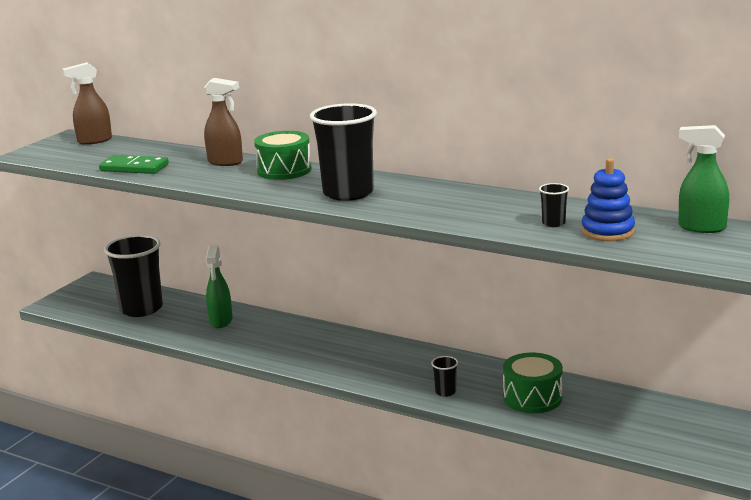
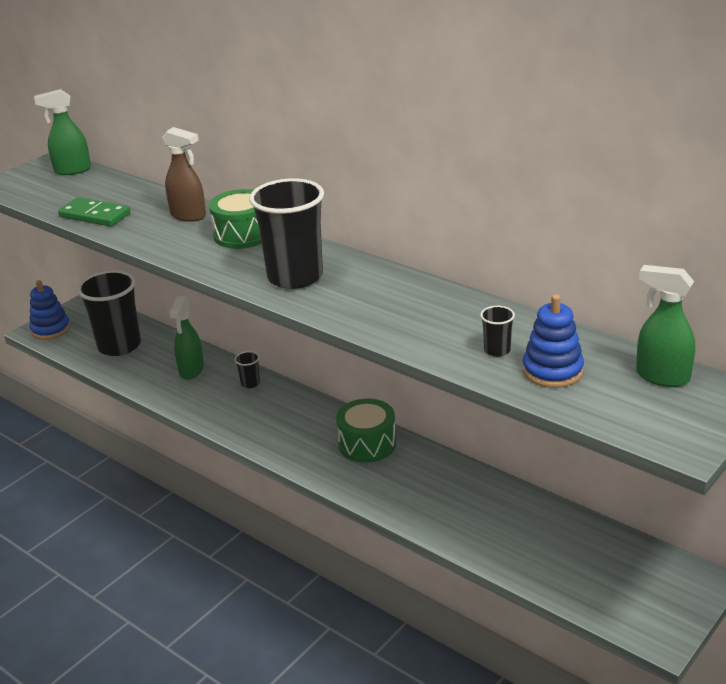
camera: 10 degrees right, 10 degrees up
brown spray bottle [63,62,112,145] -> green spray bottle [34,89,91,175]
black cup [431,356,458,397] -> black cup moved to [235,351,260,388]
green drum [503,353,563,413] -> green drum moved to [336,399,396,463]
none -> blue stacking toy [29,280,70,340]

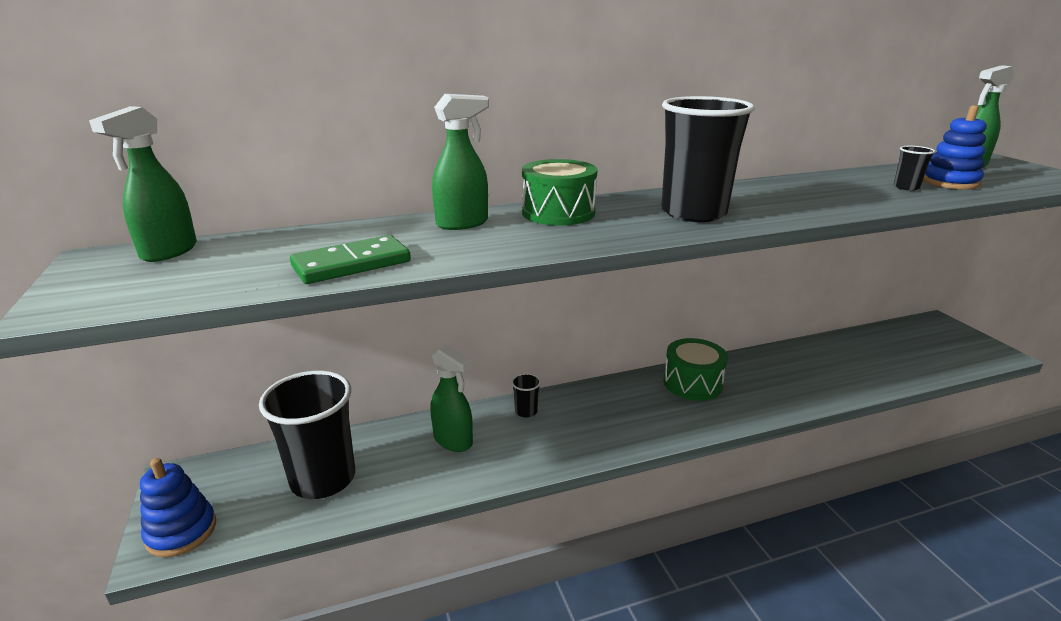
camera: 60 degrees left, 5 degrees down
brown spray bottle [162,127,206,222] -> green spray bottle [432,94,489,230]

